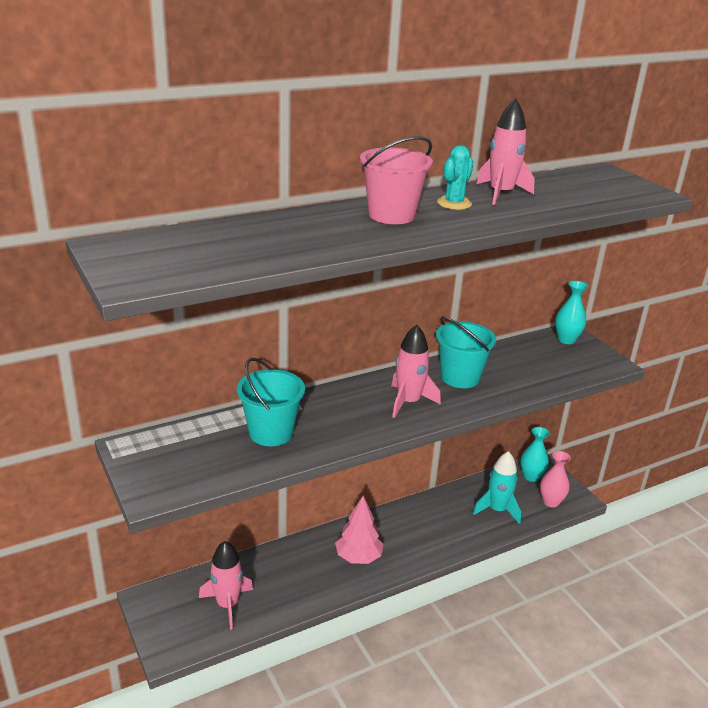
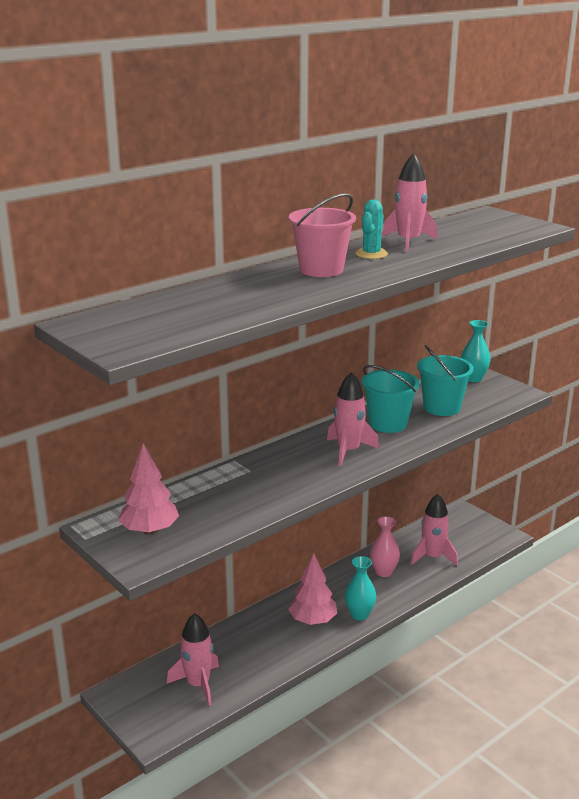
camera: 10 degrees left, 5 degrees down
turquoise bucket [237,358,305,446] -> turquoise bucket moved to [417,344,474,416]
turquoise rocket [473,451,521,524] -> pink rocket [410,494,458,566]
turquoise vase [520,427,550,482] -> turquoise vase moved to [345,556,376,620]
pink vase [540,451,571,508] -> pink vase moved to [370,516,400,577]
none -> pink tree [118,443,179,535]

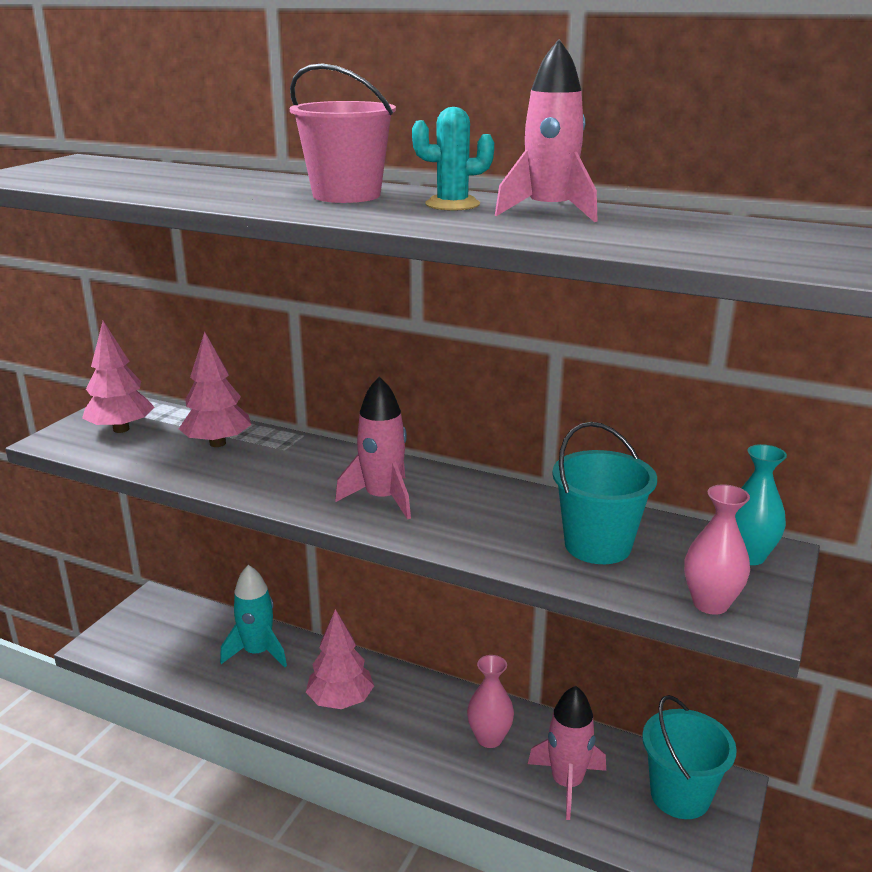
camera: 65 degrees right, 0 degrees up
pink rocket [167,613,219,706] -> none
turquoise vase [345,556,376,620] -> none
turquoise bucket [361,365,420,433] -> turquoise bucket moved to [642,695,737,819]
none -> pink tree [179,331,251,447]
none -> turquoise rocket [220,565,287,667]
none -> pink vase [684,484,750,615]

